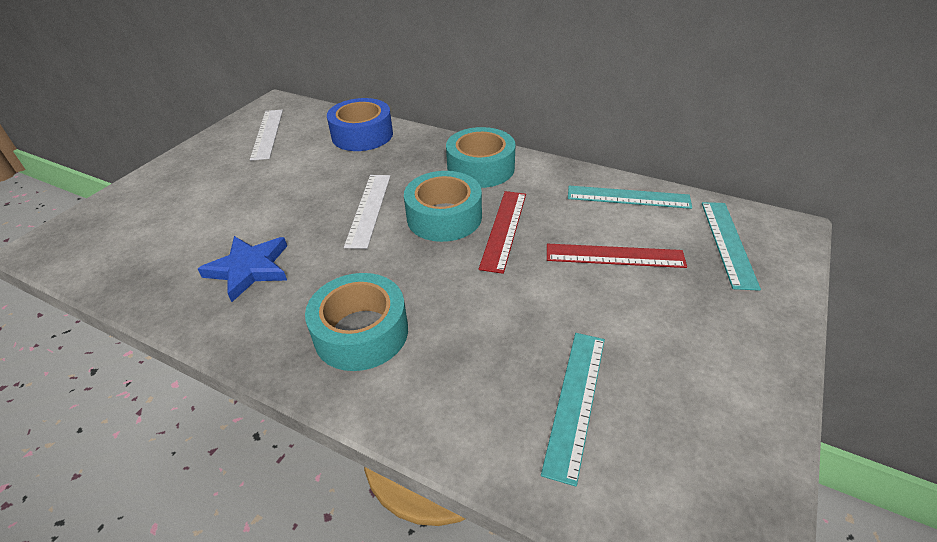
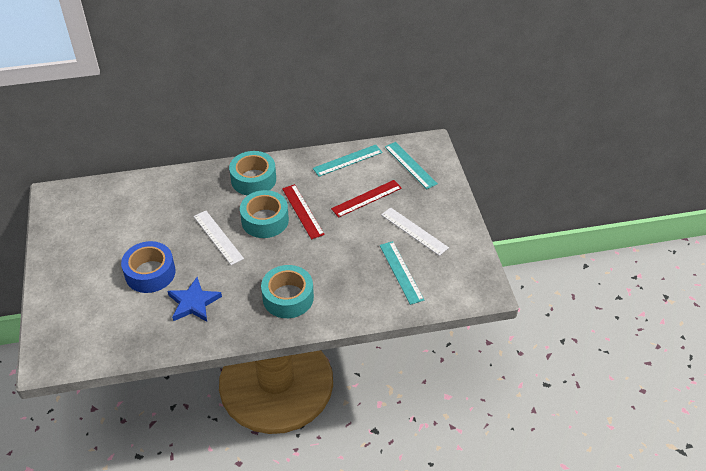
camera: 40 degrees left, 5 degrees up
white ruler [250,110,283,161] -> white ruler moved to [381,207,449,256]
blue tape [327,98,393,151] -> blue tape moved to [121,241,176,293]

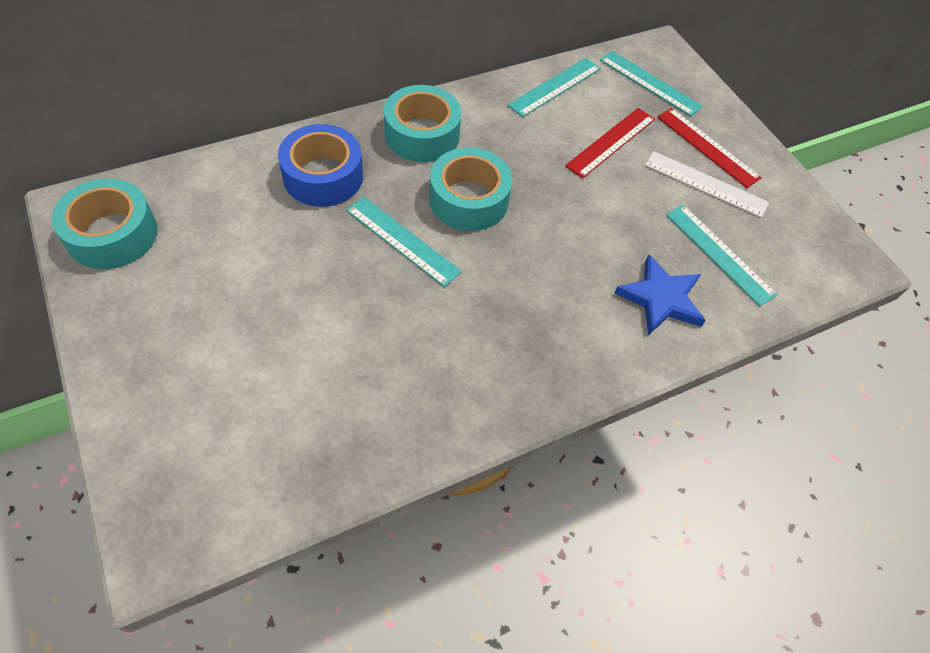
camera: 20 degrees left, 10 degrees up
blue tape [121,241,176,293] -> blue tape moved to [278,124,363,207]
blue star [168,277,222,322] -> blue star moved to [614,254,706,335]
white ruler [194,211,244,265] -> turquoise ruler [346,197,462,287]
turquoise tape [261,265,314,318] -> turquoise tape moved to [51,178,157,269]
red ruler [282,184,325,239] -> red ruler moved to [657,108,762,188]

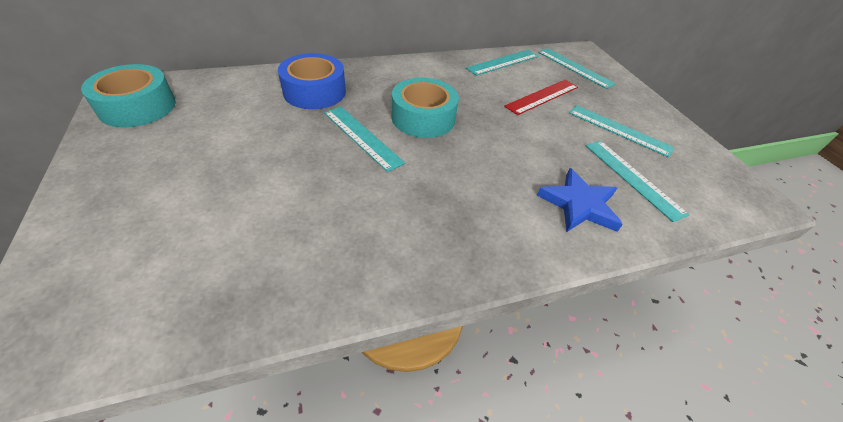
camera: 10 degrees right, 10 degrees down
turquoise tape [384,85,461,162] -> none
white ruler [645,151,769,218] -> turquoise ruler [569,105,675,157]
red ruler [657,108,762,188] -> none

